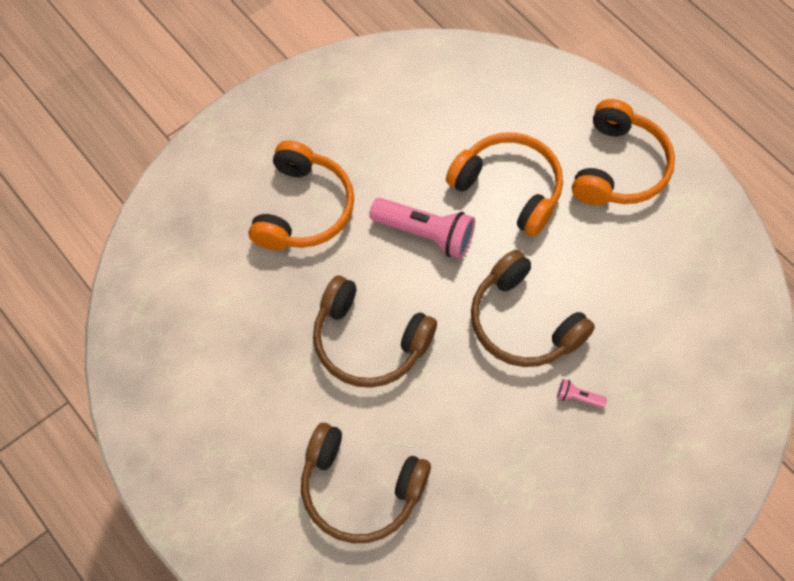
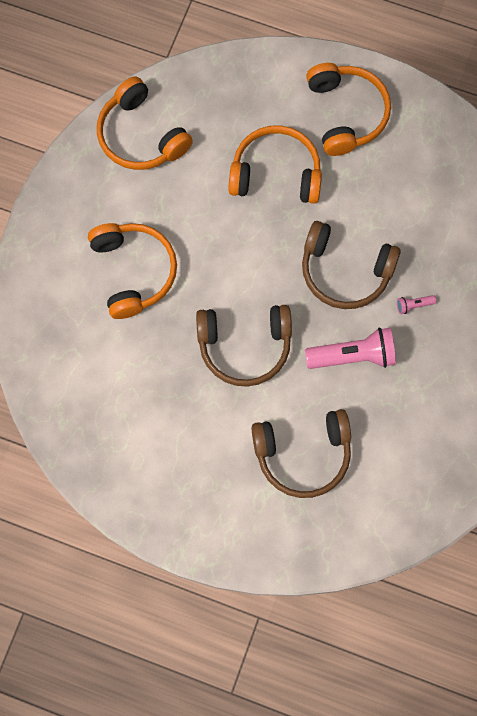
camera: 30 degrees left, 10 degrees up
pink flashlight [369,198,475,259] -> pink flashlight moved to [305,328,396,369]
none -> orange headphones [97,76,193,170]

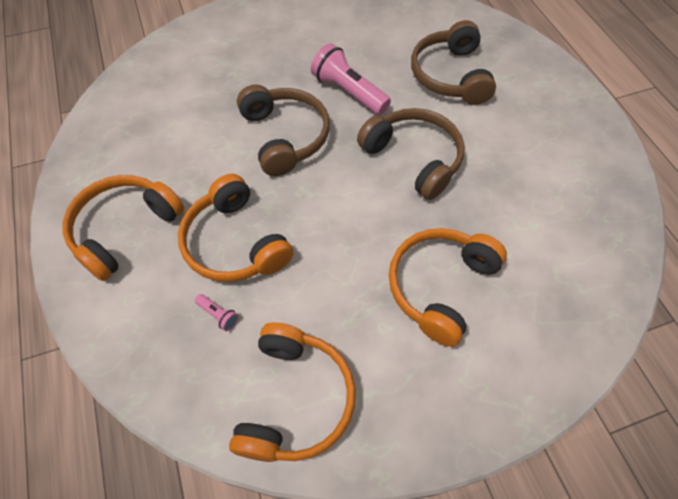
camera: 130 degrees left, 15 degrees down
brown headphones [251,409,351,498] -> brown headphones turned 135 degrees counterclockwise [411,20,496,105]
pink flashlight [397,295,436,314] -> pink flashlight moved to [195,294,239,331]

